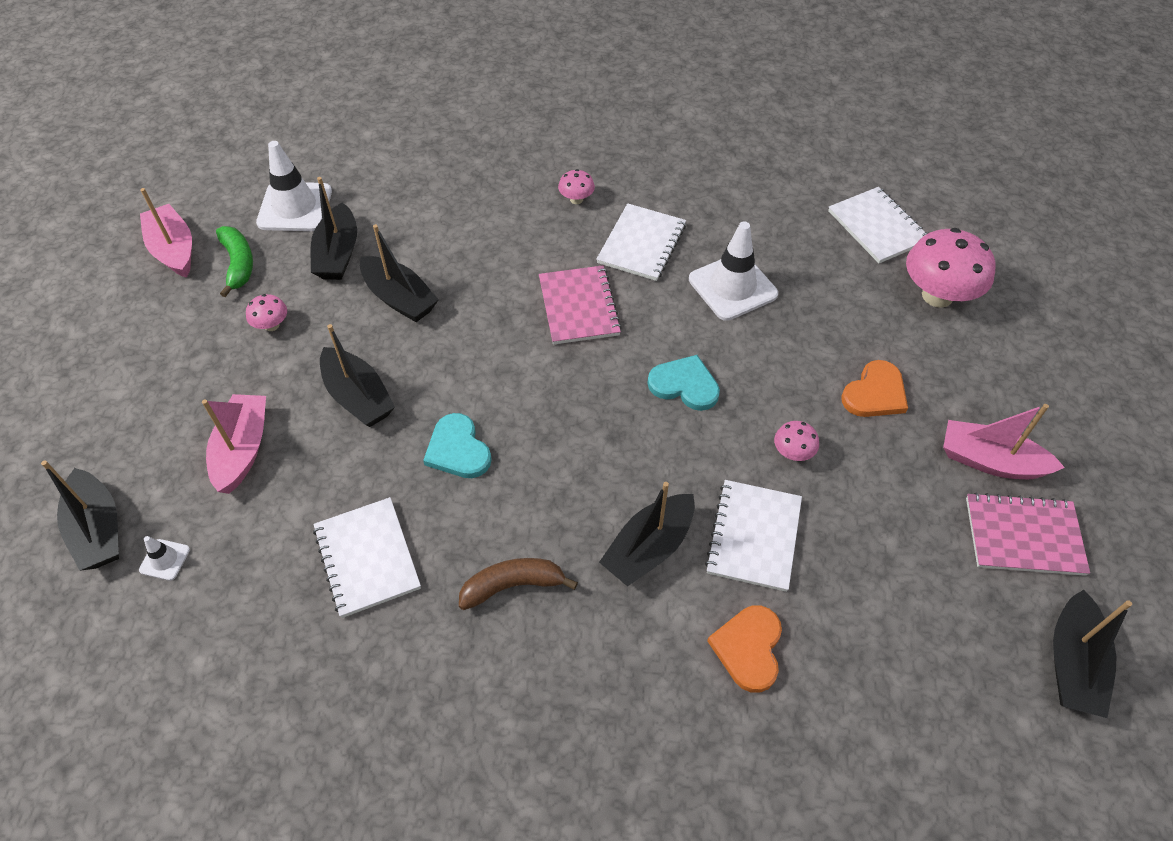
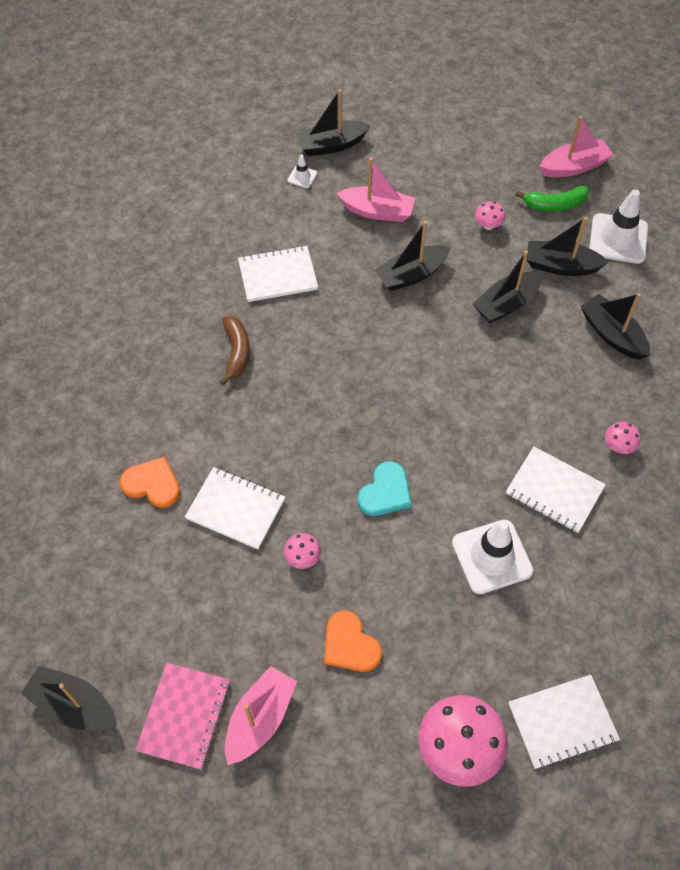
camera: 100 degrees right, 5 degrees up
turquoise heart [423,413,492,478] -> none
pink notebook [539,265,622,345] -> none
black boat [599,482,695,586] -> black boat moved to [581,293,650,360]

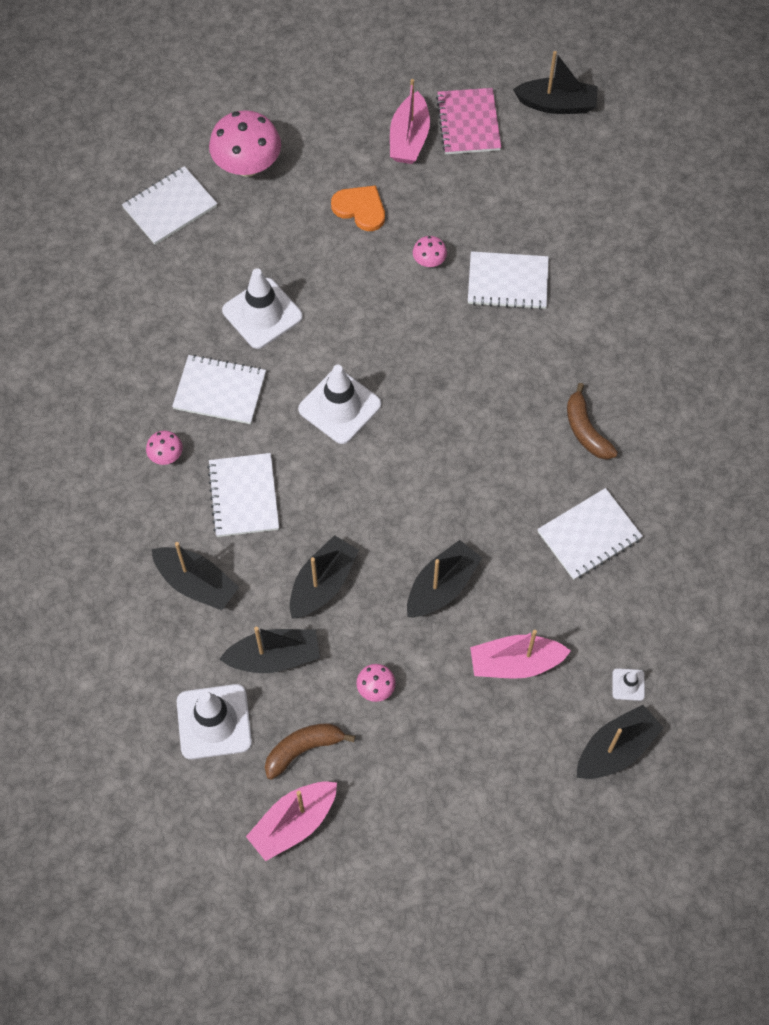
camera: 160 degrees right, 5 degrees up
orange heart [120,456,180,508] -> none
turquoise heart [358,462,412,516] -> none
green banana [516,186,589,212] -> brown banana [265,723,355,780]
none -> white notebook [207,453,279,537]
none -> white traffic cone [298,365,381,444]

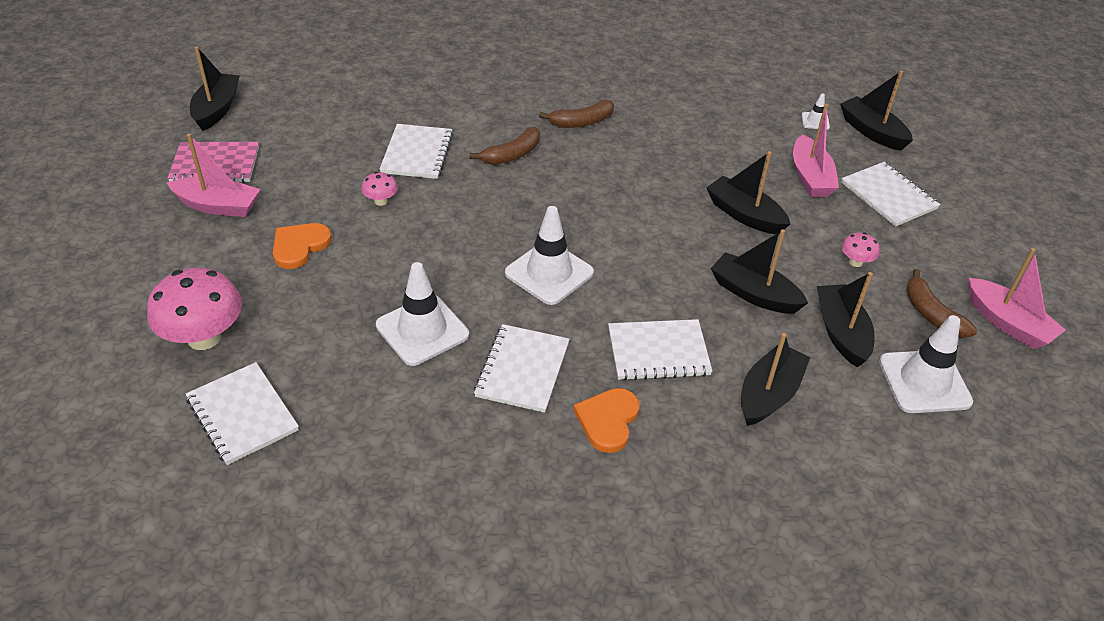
camera: 90 degrees left, 20 degrees down
pink mushroom [146,431,183,465] -> orange heart [574,388,640,453]
white notebook [537,488,643,580] -> white notebook moved to [841,162,940,227]
none -> brown banana [470,127,540,165]

